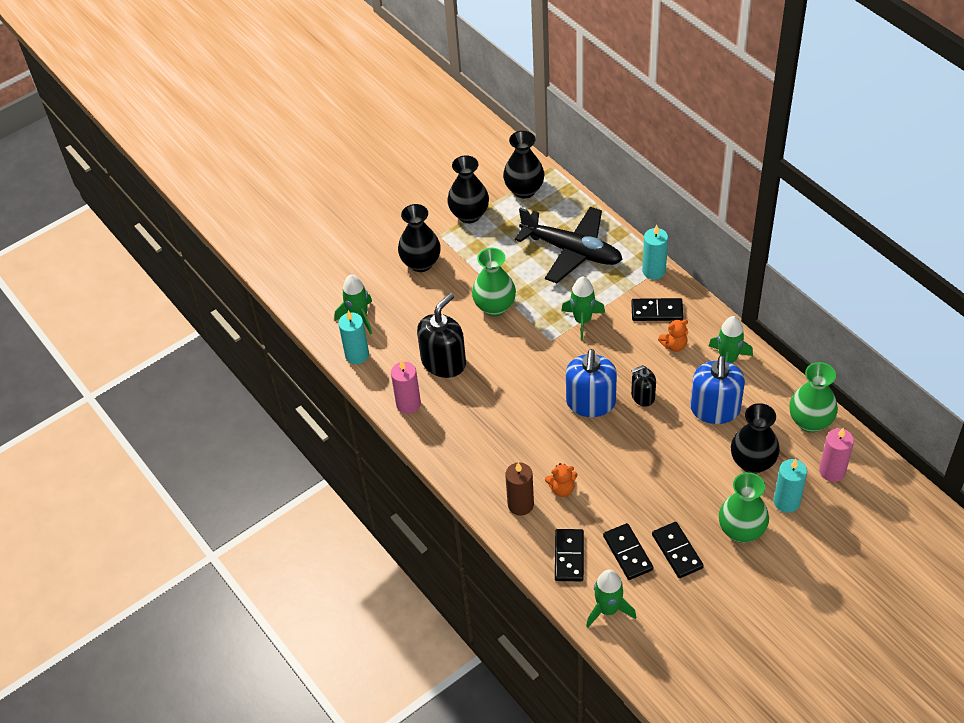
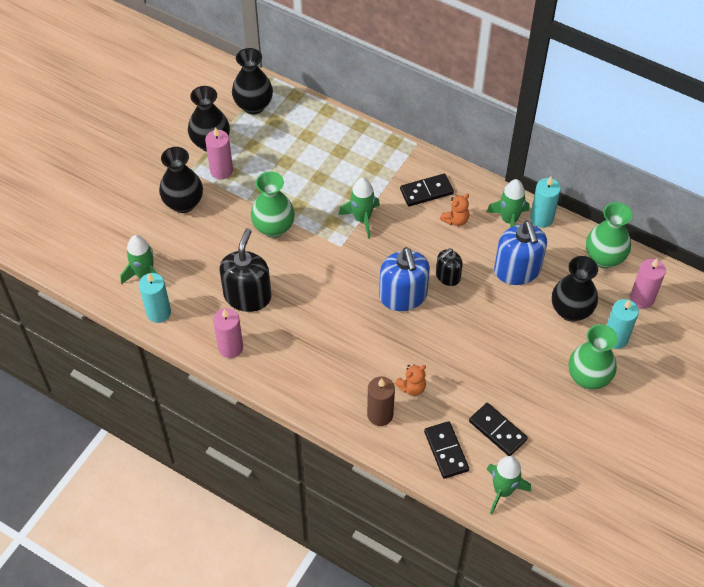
camera: 25 degrees left, 5 degrees up
black plane [515,207,623,283] -> none
turquoise candle [642,225,668,280] -> turquoise candle moved to [530,177,561,228]
black domino [652,522,704,578] -> none
none -> pink candle [205,127,233,179]

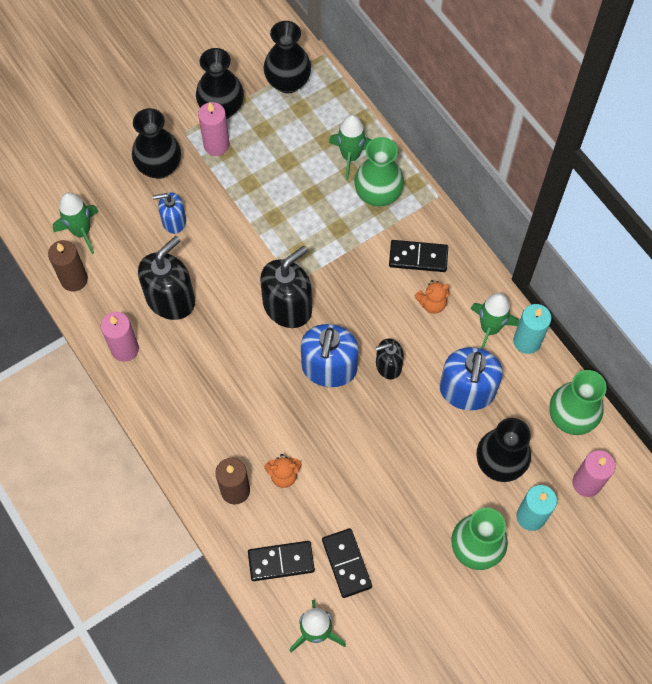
camera: 25 degrees right, 10 degrees up
turquoise candle [139,273,171,323] -> brown candle [48,240,88,292]
green vase [251,171,295,238] -> green vase moved to [354,137,404,207]
green rocket [339,178,380,238] -> green rocket moved to [329,115,372,180]
black domino [424,421,469,479] -> black domino turned 75 degrees clockwise [248,541,315,581]
none -> blue soap dispenser [153,192,186,234]
none -> black soap dispenser [260,246,312,328]

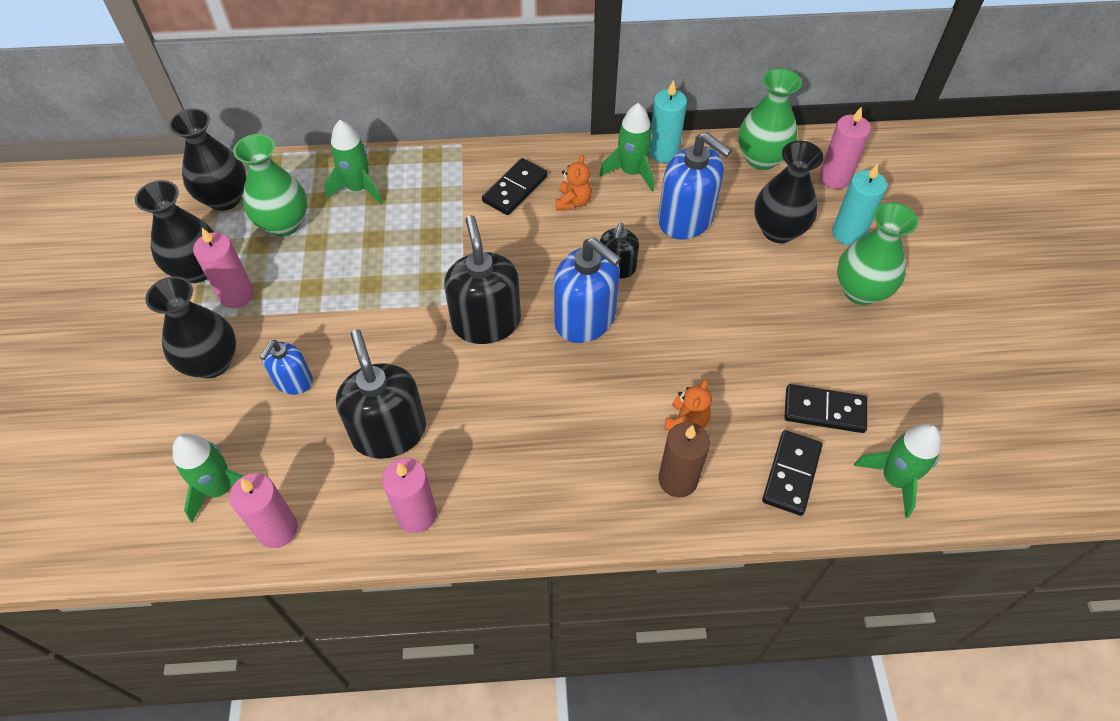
camera: 60 degrees left, 10 degrees down
brown candle [48,240,88,292] -> pink candle [229,473,298,548]
green vase [354,137,404,207] -> green vase moved to [233,134,307,237]

